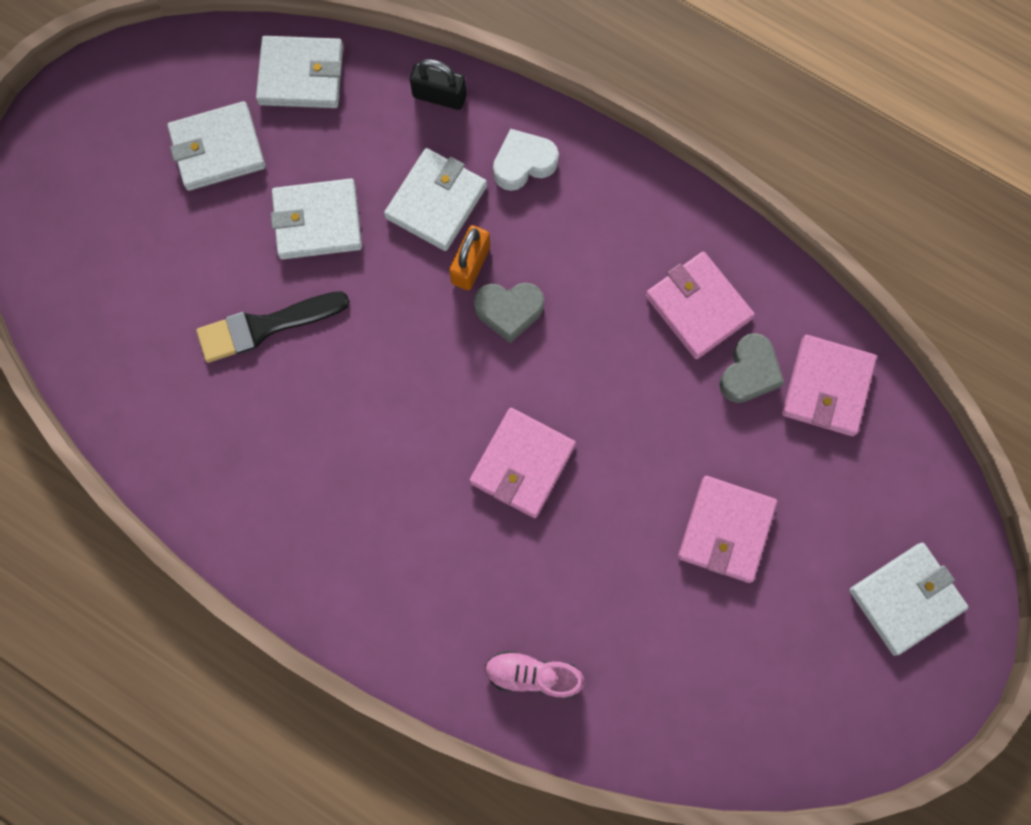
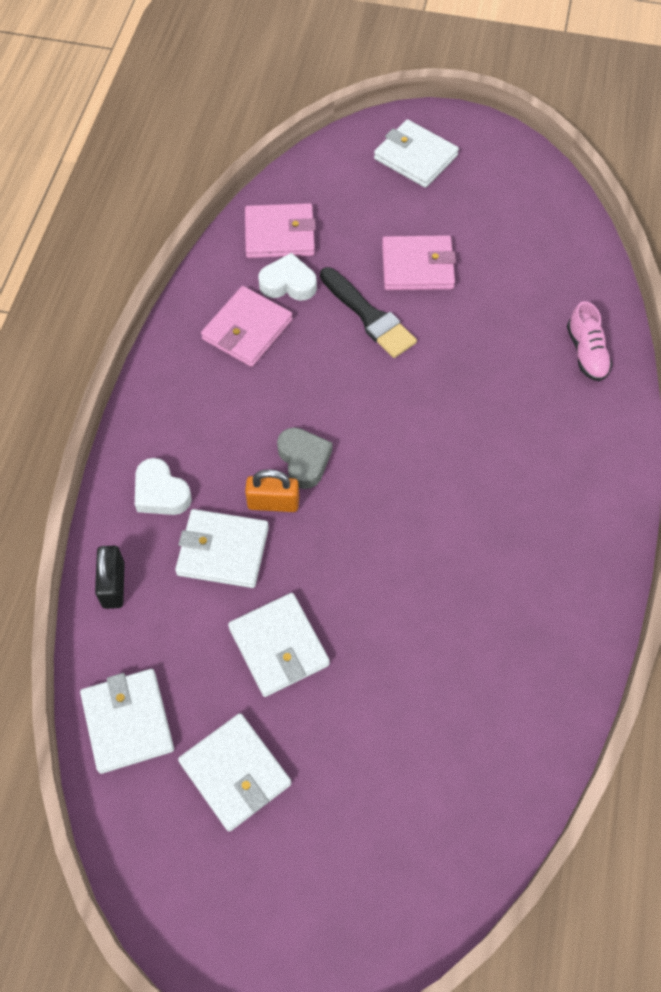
camera: 110 degrees left, 15 degrees down
black brush [196,291,350,363] -> black brush moved to [320,267,417,358]
pink wallet [469,408,576,518] -> none
grey heart [719,333,784,403] -> white heart [258,253,317,301]

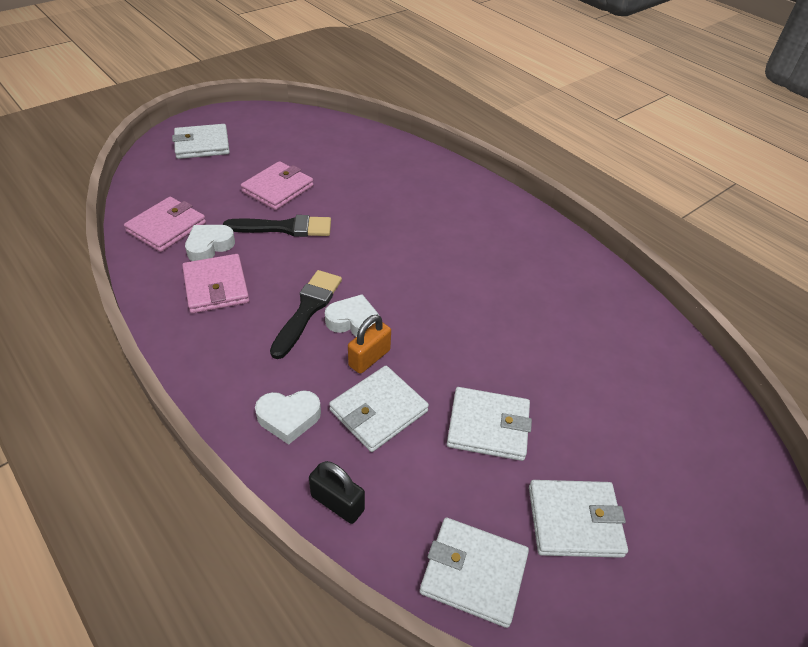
camera: 55 degrees left, 15 degrees down
grey heart [277,427,332,489] -> white heart [325,294,379,337]
pink shoe [567,301,612,381] -> none
none -> black brush [270,270,342,359]

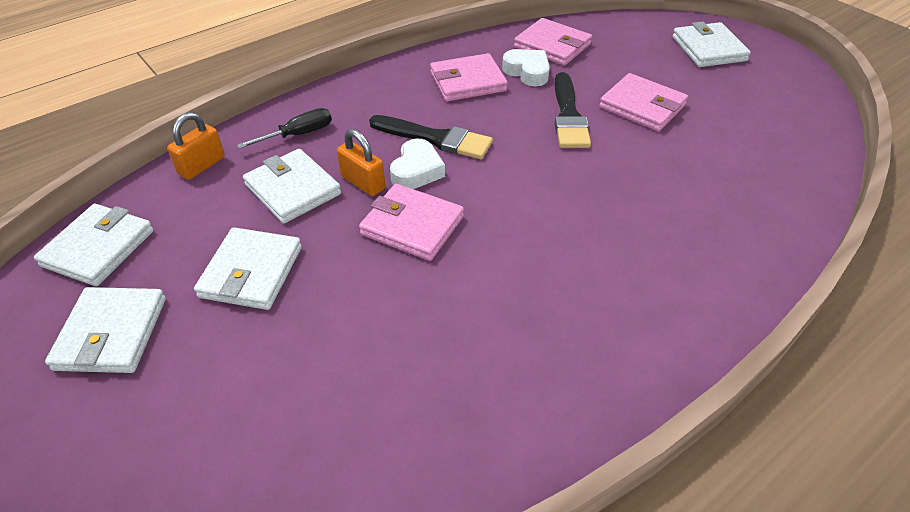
camera: 95 degrees right, 0 degrees up
white heart [255,390,321,444] -> black screwdriver [237,108,332,149]
black padlock [309,461,365,524] -> orange padlock [167,112,225,180]
none -> pink wallet [359,184,464,261]

